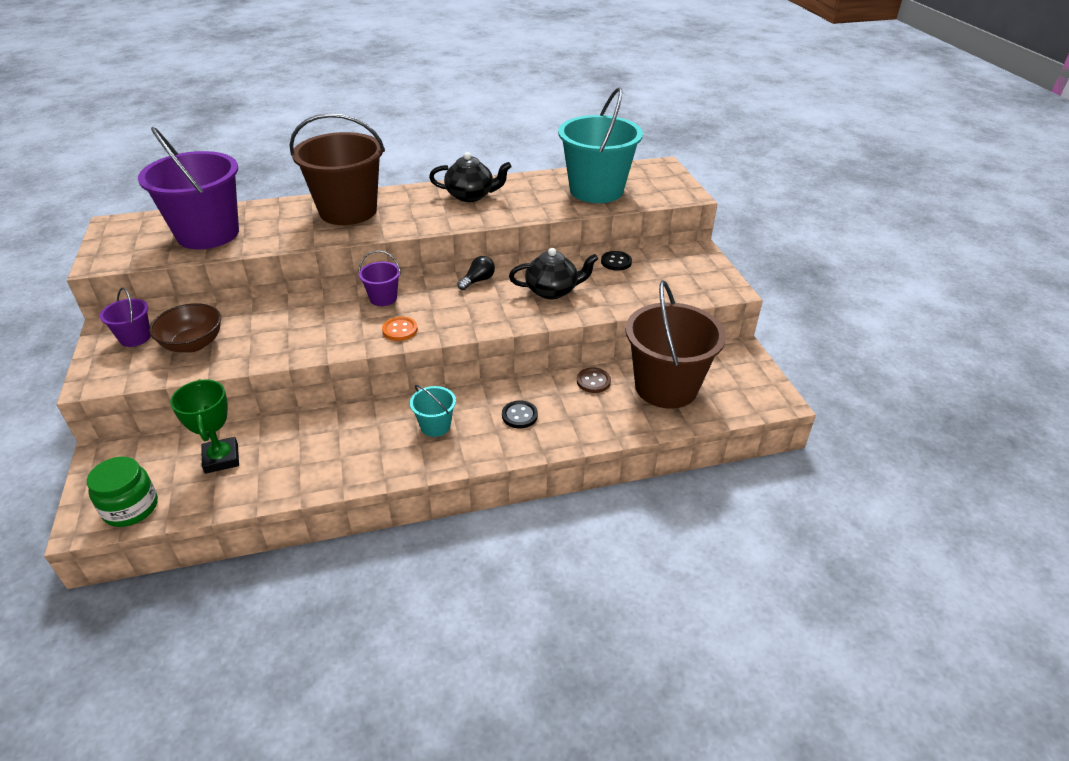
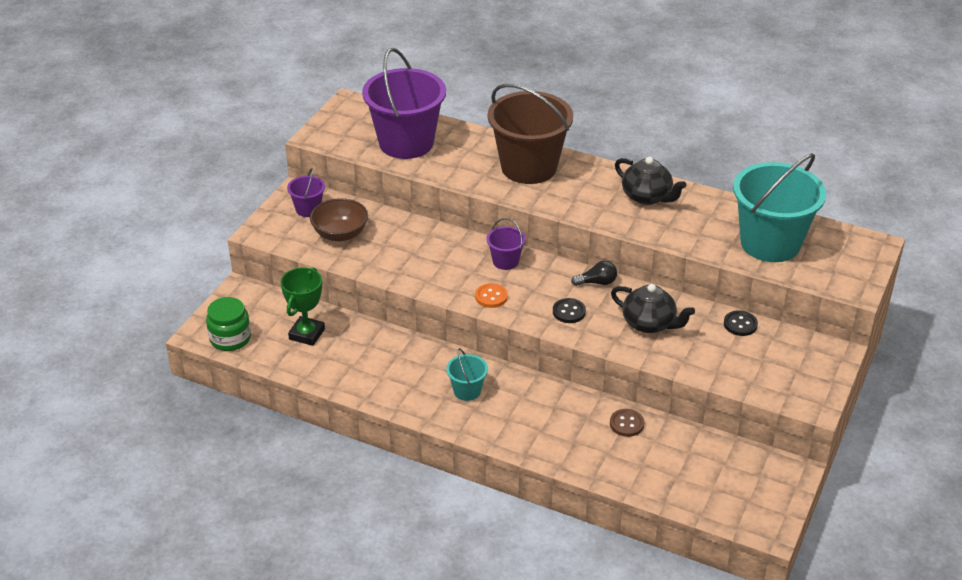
camera: 40 degrees right, 0 degrees up
black button [502,400,538,428] -> black button moved to [553,298,586,323]
brown bucket [625,280,726,409] -> none

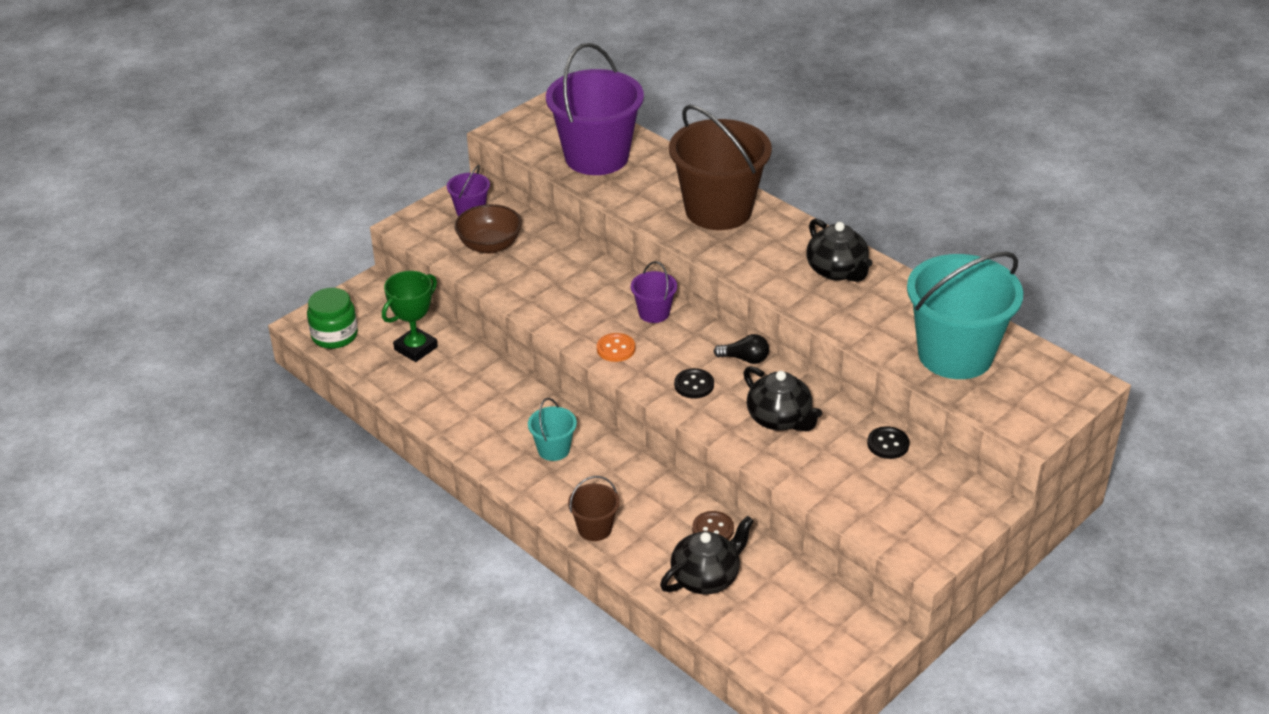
camera: 20 degrees right, 0 degrees up
none -> brown bucket [568,476,620,541]
none -> black teapot [660,516,754,594]

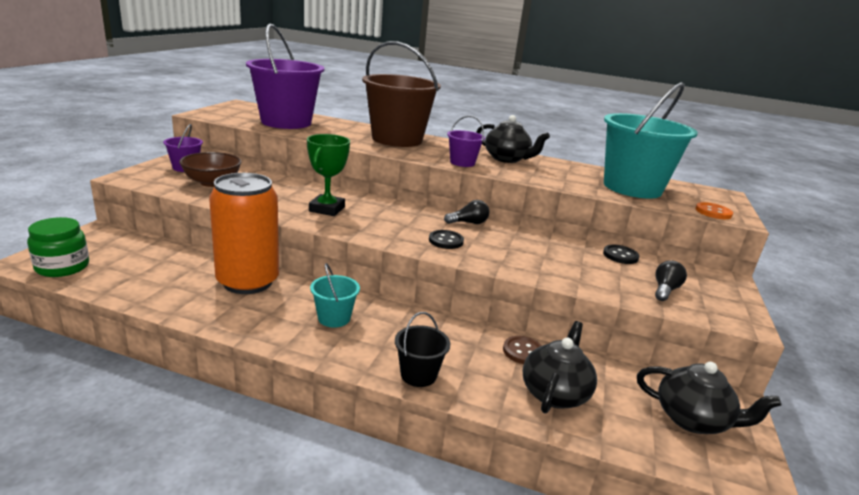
camera: 30 degrees left, 15 degrees down
green trophy [382,271,438,362] -> green trophy moved to [307,134,350,216]
brown bucket [568,476,620,541] -> black bucket [395,312,450,387]
orange button [597,333,635,362] -> orange button moved to [695,202,733,219]
purple bucket [631,261,677,323] -> purple bucket moved to [447,116,485,167]
black teapot [743,366,822,431] -> black teapot moved to [637,362,781,434]
none -> orange can [209,173,279,294]
none -> black light bulb [655,260,687,301]

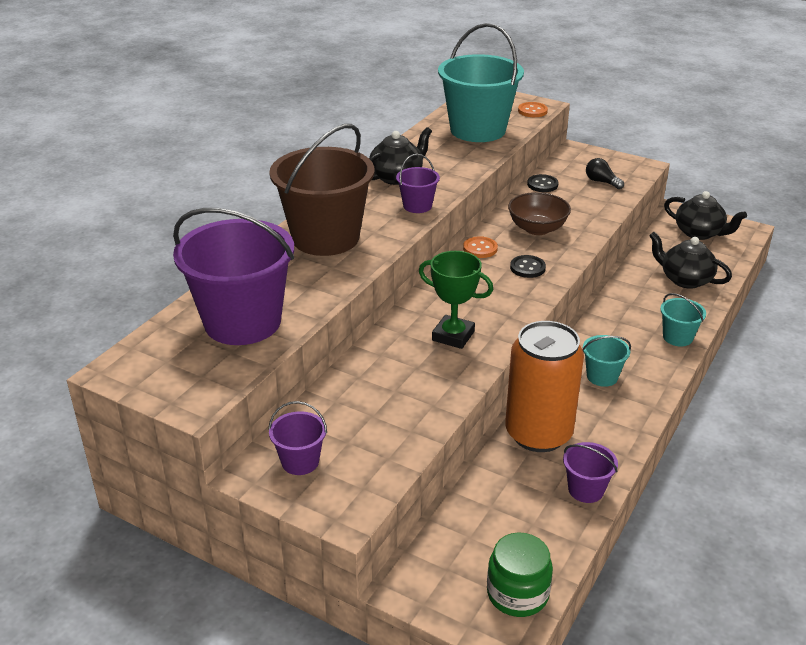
camera: 75 degrees left, 10 degrees up
brown bowl [179,152,241,187] -> brown bowl moved to [508,192,571,235]
black bucket [395,312,450,387] -> turquoise bucket [660,293,706,346]
black light bulb [444,200,489,224] -> orange button [463,236,498,258]
brown button [503,336,542,364] -> none
black teapot [637,362,781,434] -> black teapot turned 90 degrees clockwise [664,191,747,240]
none -> purple bucket [563,442,618,503]

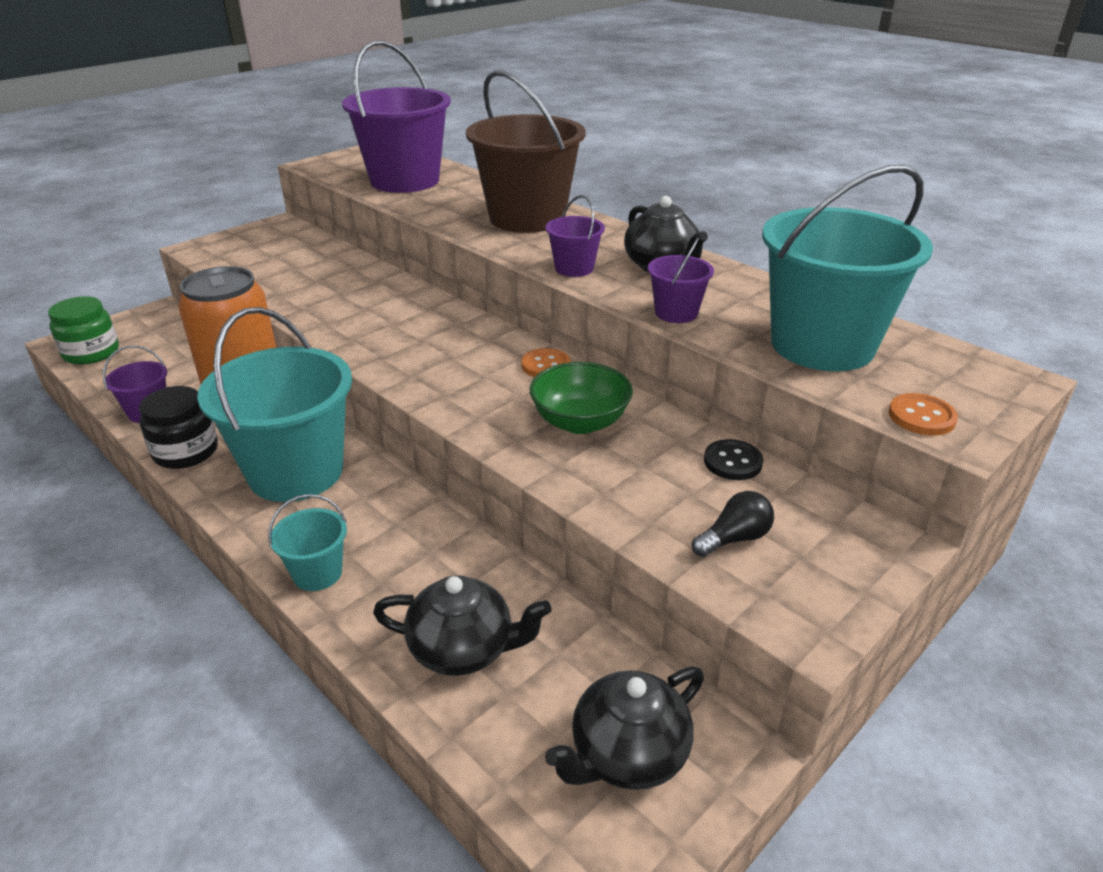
camera: 105 degrees right, 0 degrees up
purple bucket [268,401,327,475] -> purple bucket moved to [648,237,714,323]
green trophy [419,251,493,349] -> none
brown bowl [508,192,571,235] -> green bowl [530,362,633,434]
black button [510,255,546,278] -> none
turquoise bucket [582,335,631,387] -> turquoise bucket [197,307,352,502], size x2.22
black teapot [649,232,732,289] -> black teapot turned 45 degrees clockwise [373,575,552,676]
none -> black jar [139,386,218,469]

